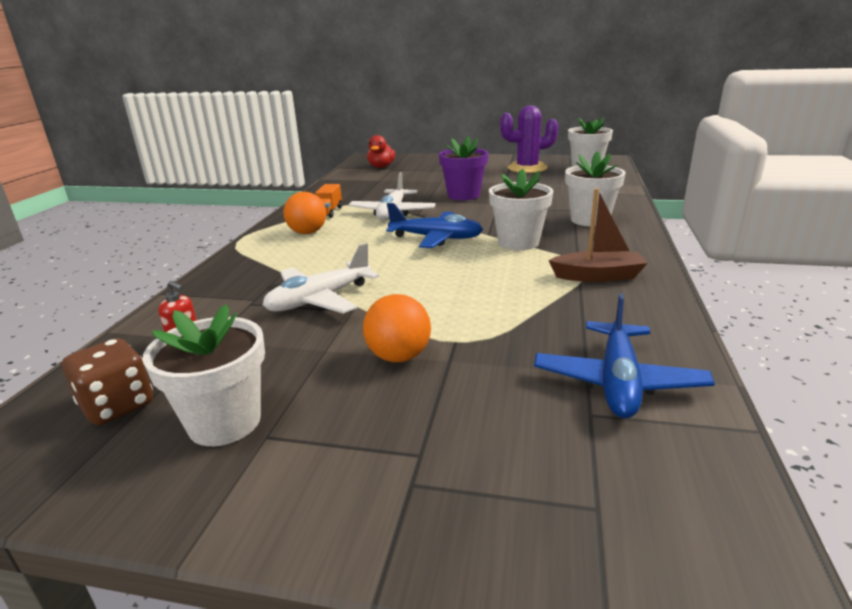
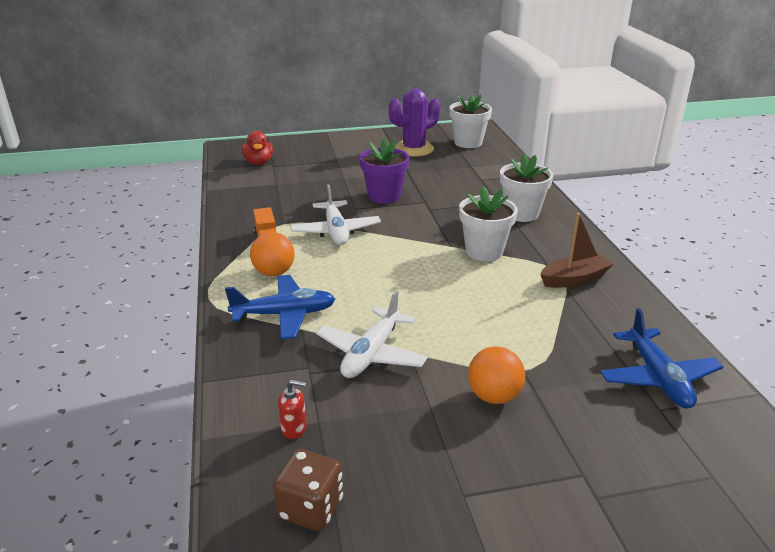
camera: 25 degrees left, 5 degrees up
white flower pot [143,304,265,446] -> none
blue plane [386,203,483,248] -> blue plane moved to [225,275,335,339]

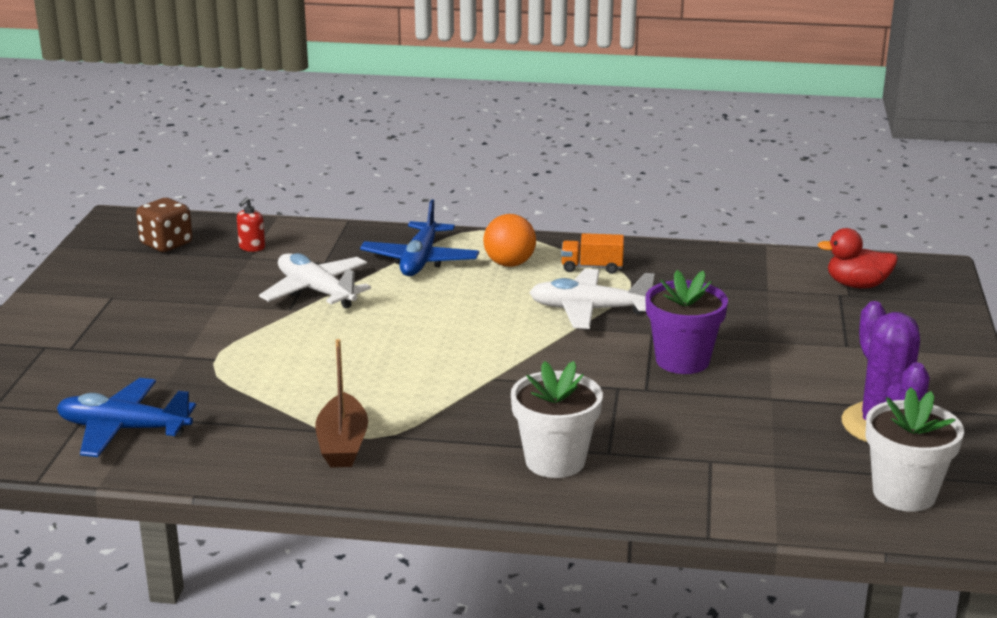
camera: 110 degrees right, 5 degrees down
white flower pot [459,186,518,261] -> none
orange ball [468,347,525,404] -> none

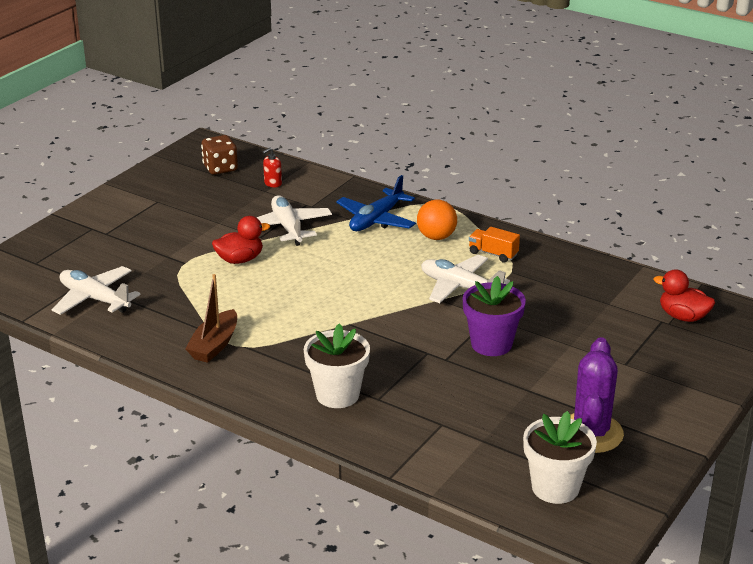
camera: 25 degrees right, 5 degrees up
blue plane [57,378,196,457] -> white plane [52,266,141,315]
none -> red duck [212,216,270,264]

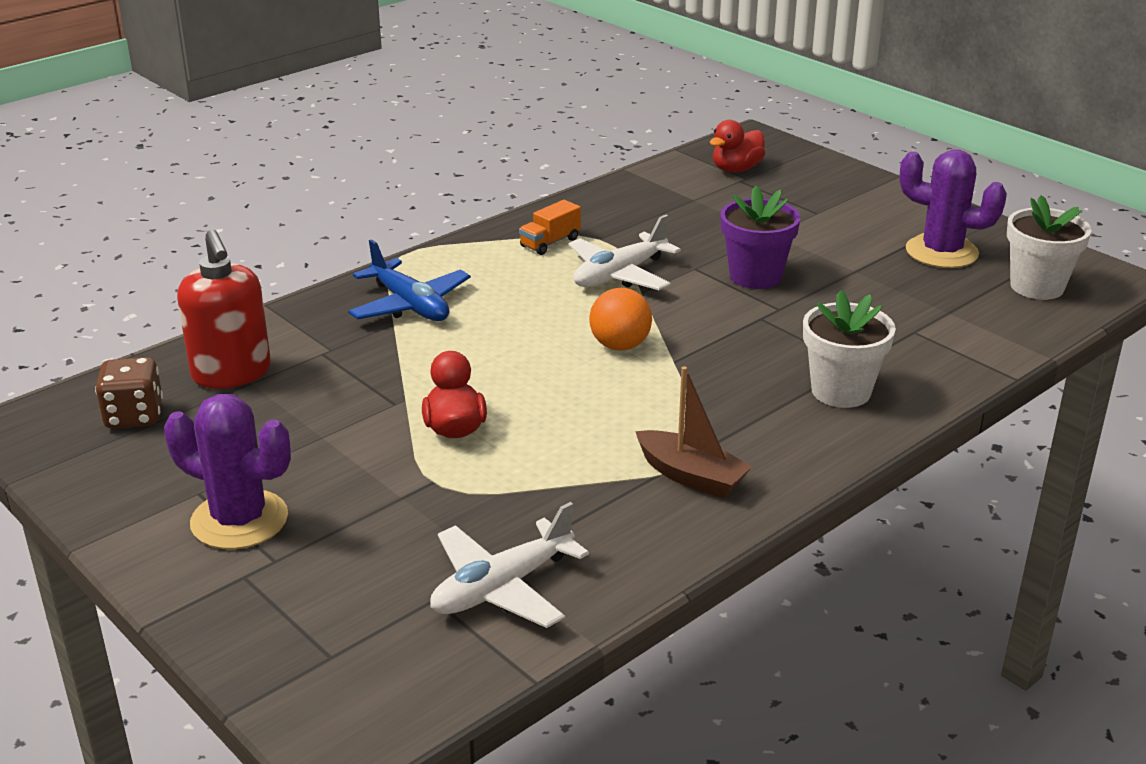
camera: 75 degrees left, 0 degrees up
white plane [256,195,332,246] -> none
red soap dispenser [263,148,282,187] -> red soap dispenser [177,230,271,388], size x2.33
orange ball [417,199,457,240] -> orange ball moved to [589,288,652,350]
none -> purple cactus [164,394,291,549]

